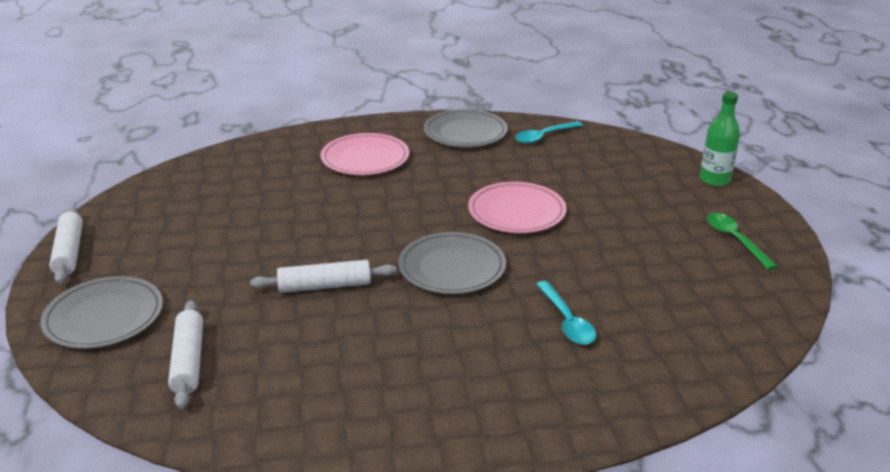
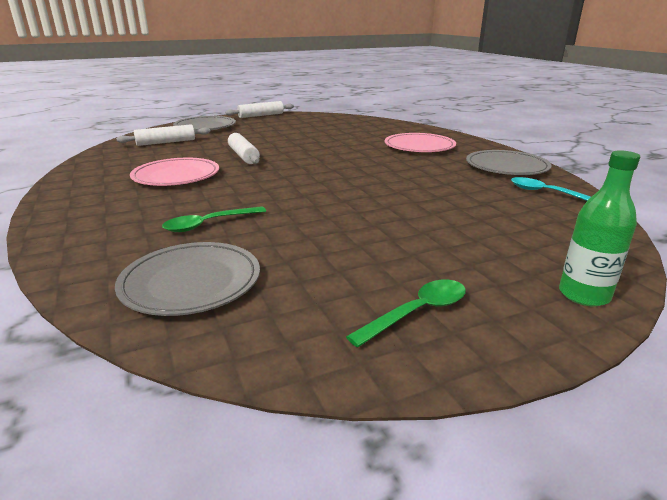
camera: 75 degrees right, 5 degrees down
grey plate [398,232,506,294] -> grey plate moved to [115,242,260,316]
pink plate [468,182,566,233] -> pink plate moved to [130,158,219,186]
turquoise spoon [536,281,596,345] -> green spoon [162,206,266,232]

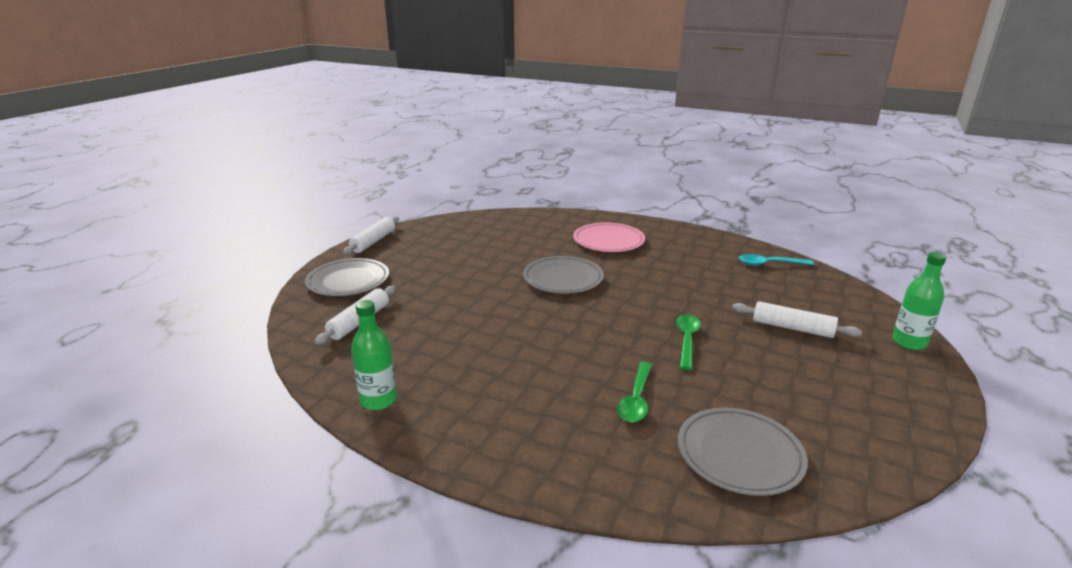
camera: 40 degrees left, 0 degrees up
pink plate [130,158,219,186] -> none
white rolling pin [228,133,260,164] -> white rolling pin moved to [732,301,862,338]
green spoon [346,280,466,347] -> green spoon moved to [676,315,701,370]
grey plate [466,150,552,175] -> grey plate moved to [523,256,604,293]
none -> green bottle [351,300,397,410]

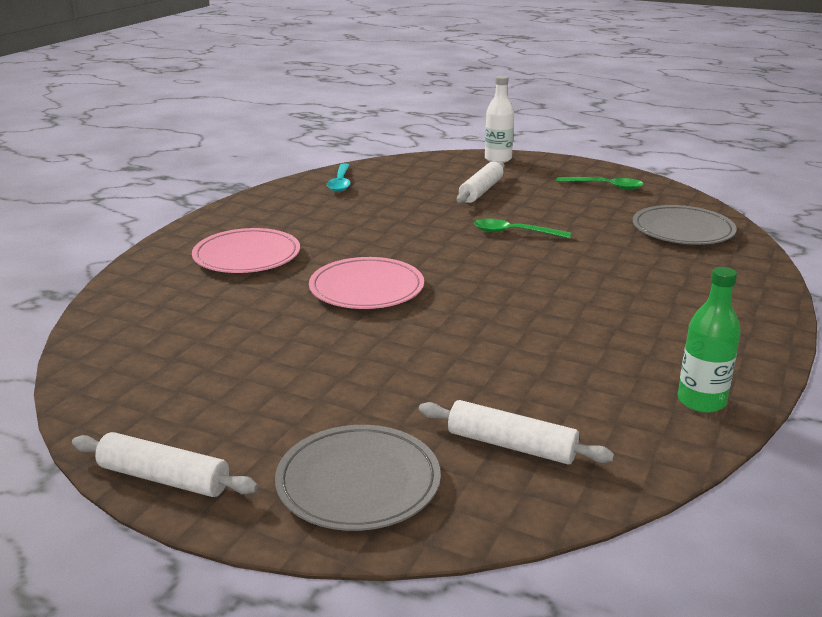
camera: 90 degrees left, 0 degrees up
grey plate [523,256,604,293] -> pink plate [309,257,424,309]
green spoon [617,362,652,422] -> green spoon moved to [556,177,644,190]
green bottle [892,252,946,350] -> white bottle [485,75,514,163]

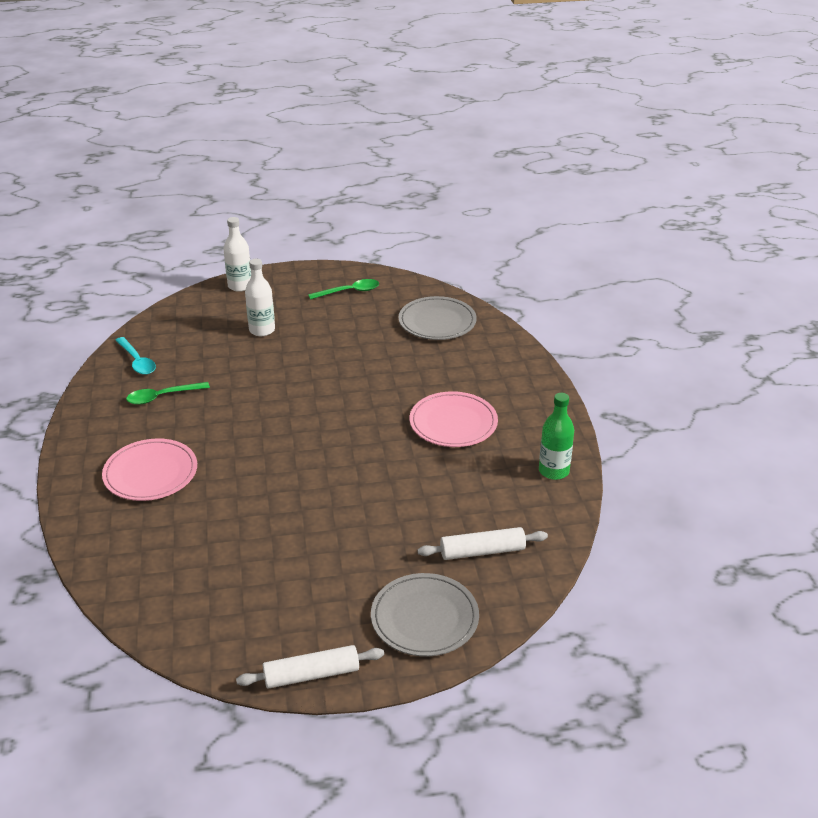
camera: 35 degrees left, 10 degrees up
pink plate [309,257,424,309] -> pink plate moved to [410,391,498,447]
white rolling pin [457,162,505,203] -> white bottle [245,259,275,336]
green spoon [474,218,571,239] -> green spoon moved to [126,382,210,405]

